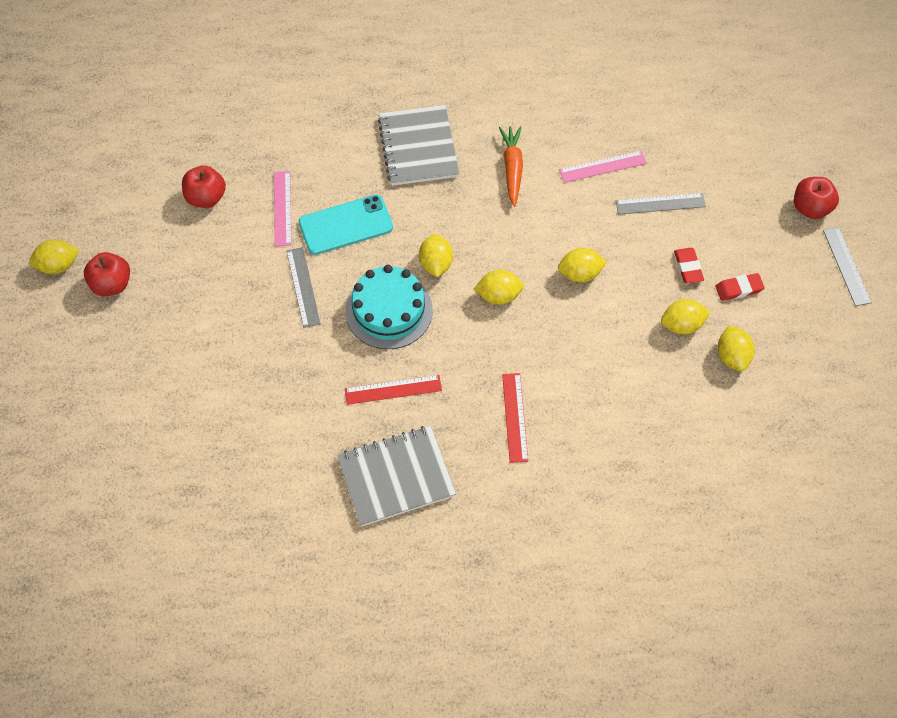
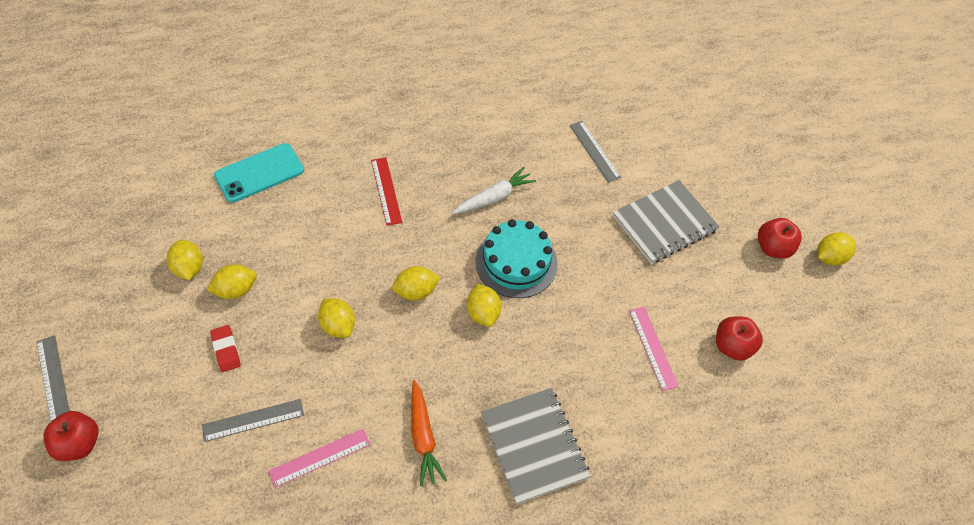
camera: 165 degrees right, 5 degrees down
grey ruler [286,247,321,328] -> grey ruler moved to [570,121,621,183]
turquoise phone [299,194,393,255] -> turquoise phone moved to [214,143,304,203]
grey notebook [337,426,456,527] -> grey notebook moved to [613,180,720,263]
red ruler [345,375,442,405] -> white carrot [453,167,536,214]
yellow lemon [558,248,607,283] -> yellow lemon turned 75 degrees clockwise [318,298,355,338]
red eraser [715,273,765,301] -> none

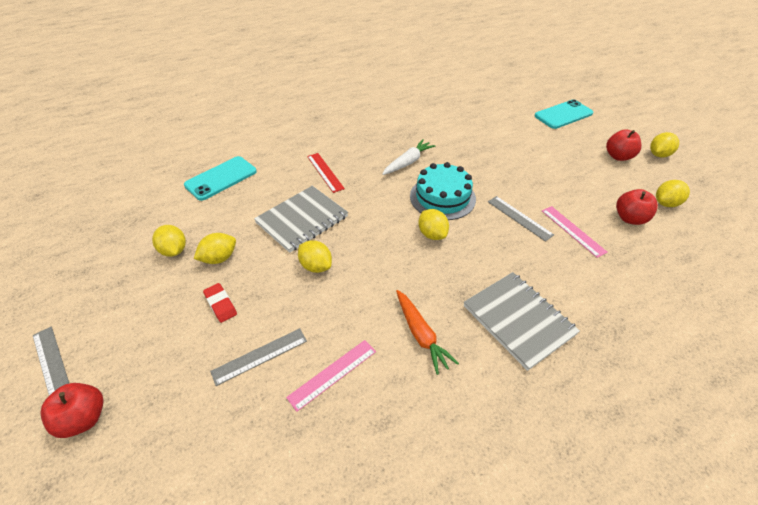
camera: 10 degrees left, 10 degrees down
yellow lemon [392,266,440,300] -> yellow lemon moved to [656,180,690,207]
grey ruler [570,121,621,183] -> grey ruler moved to [488,196,554,242]
grey notebook [613,180,720,263] -> grey notebook moved to [254,186,348,253]
none -> turquoise phone [534,99,593,129]

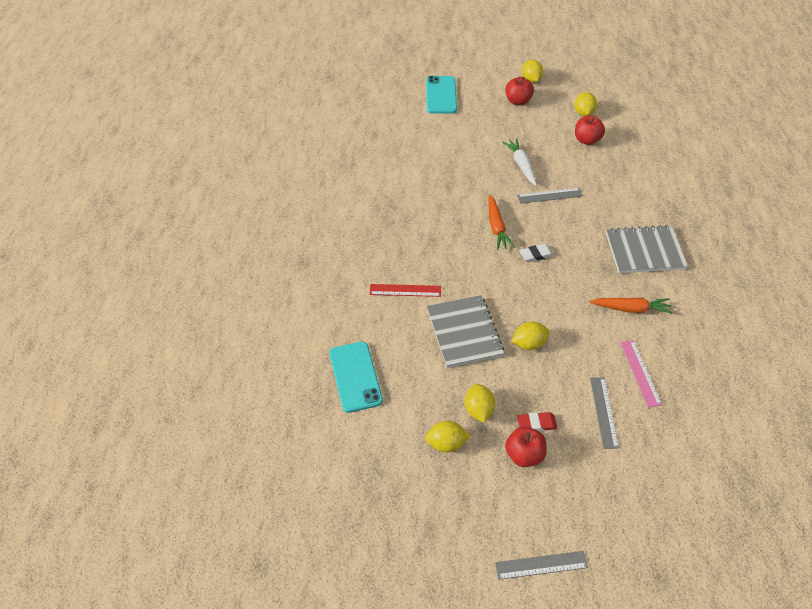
camera: 60 degrees left, 5 degrees up
red apple [40,383,103,438] -> red apple moved to [505,426,546,467]
white carrot [382,139,436,175] -> white carrot moved to [502,138,537,186]
turquoise cake [410,162,476,220] -> orange carrot [488,195,515,250]
yellow lemon [418,209,449,240] -> white eraser [519,244,554,262]
pink ruler [542,206,608,258] -> none

